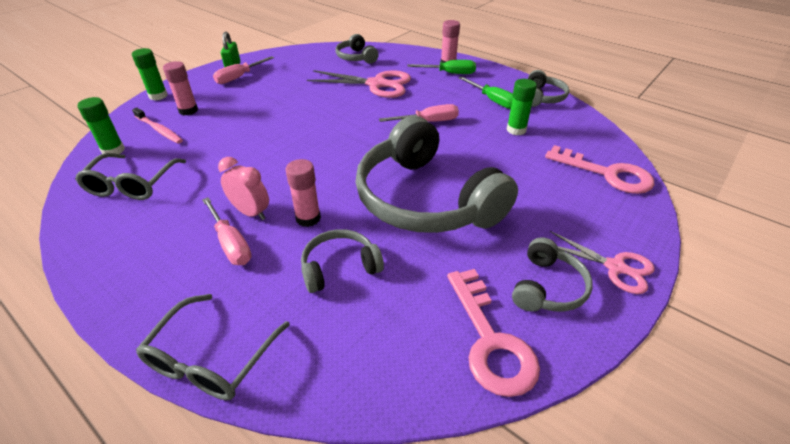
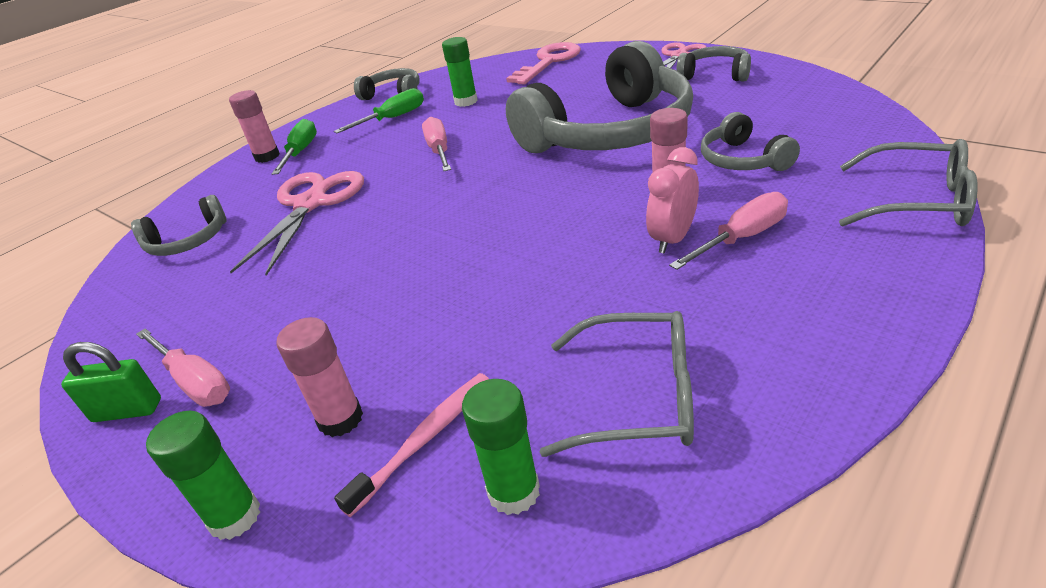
camera: 85 degrees left, 5 degrees down
pink key [447,269,540,397] -> none

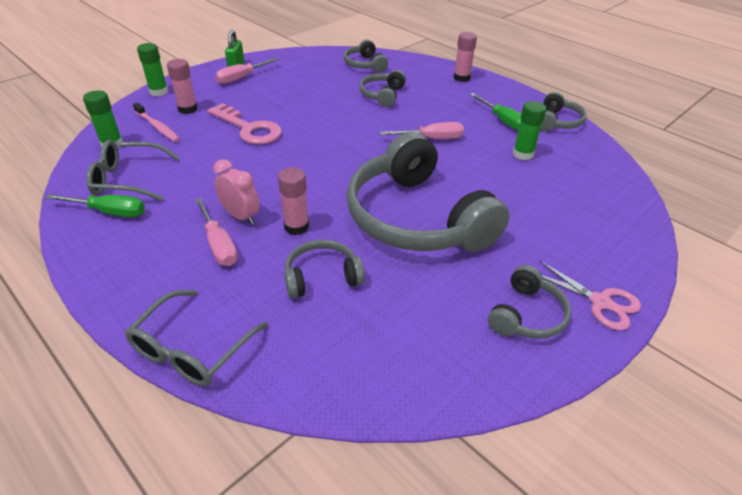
camera: 90 degrees right, 5 degrees up
pink scissors [230,171,364,276] -> grey headphones [359,70,406,107]
green screwdriver [272,119,317,175] -> green screwdriver moved to [45,194,145,217]
pink key [506,42,581,84] -> pink key moved to [207,103,282,144]
grey glasses [540,311,694,457] -> grey glasses turned 75 degrees clockwise [86,140,180,201]

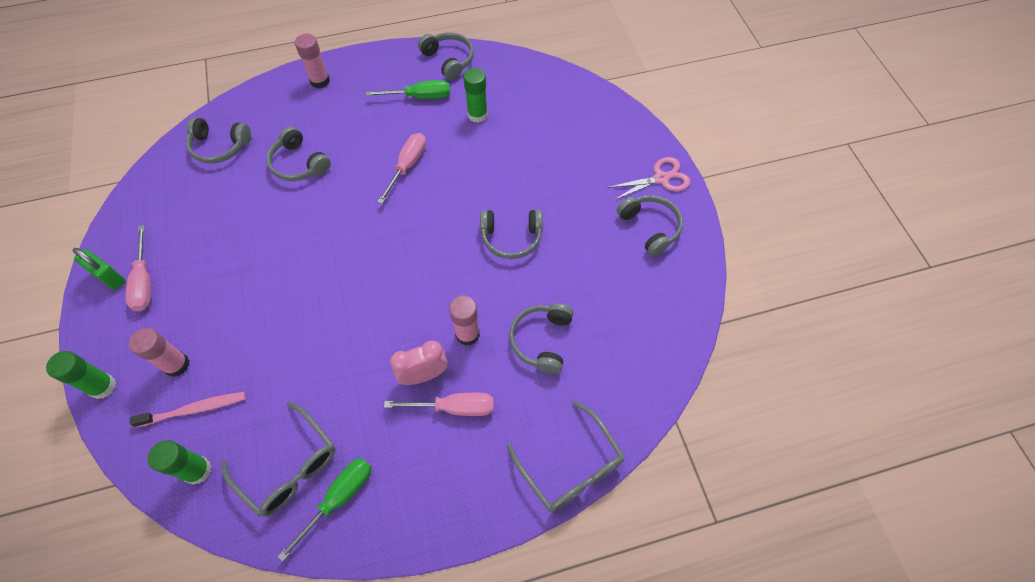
camera: 60 degrees left, 20 degrees up
grey glasses [86,140,180,201] -> grey glasses turned 75 degrees counterclockwise [221,402,336,517]
pink key [207,103,282,144] -> none
grey headphones [347,132,510,252] -> grey headphones [480,210,543,259], size x0.46

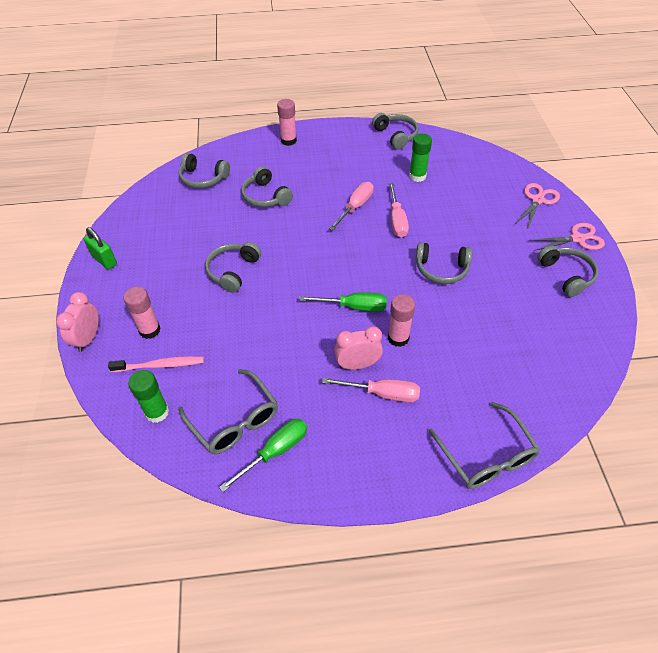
camera: 10 degrees right, 10 degrees down
green glue stick [46,351,116,399] -> pink clock [56,292,99,352]
pink screwdriver [126,225,151,311] -> pink screwdriver moved to [389,183,409,238]
green screwdriver [366,80,450,99] -> green screwdriver moved to [299,292,387,311]
grey headphones [509,303,573,374] -> grey headphones moved to [205,242,261,293]
none -> pink scissors [515,183,560,228]

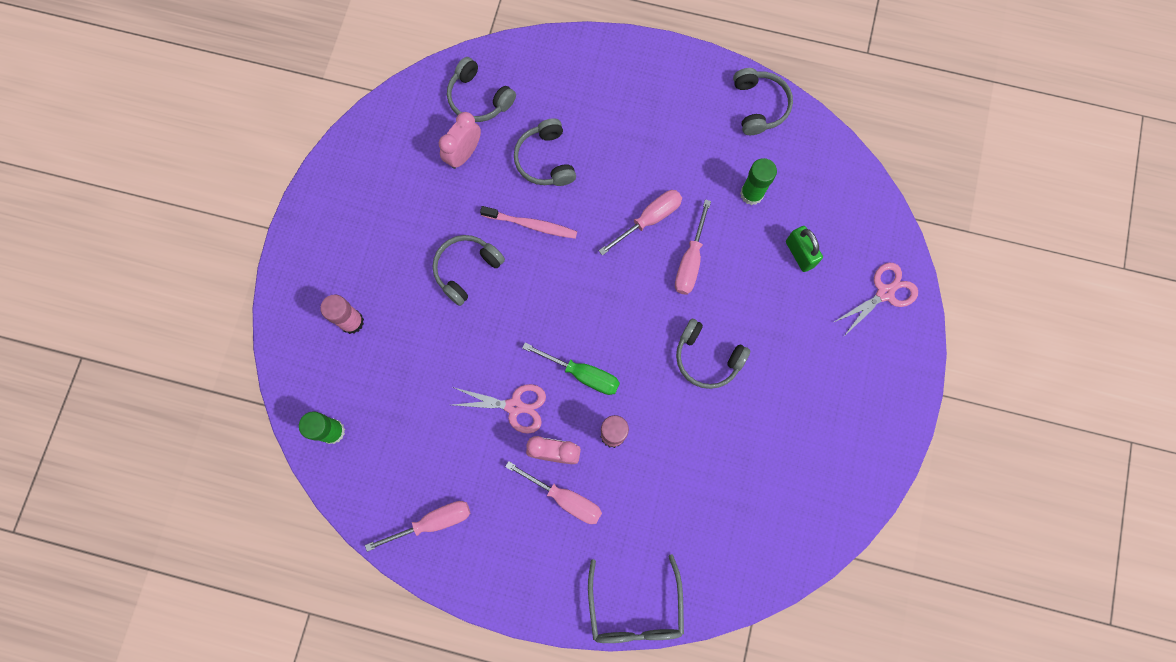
camera: 20 degrees right, 25 degrees up
pink clock [56,292,99,352] -> pink clock moved to [439,112,481,169]
green padlock [83,227,117,270] -> green padlock moved to [786,226,823,272]
pink toothbrush [108,356,204,372] -> pink toothbrush moved to [480,206,577,239]
grey glasses [178,369,278,454] -> none
green screwdriver [219,419,307,492] -> pink screwdriver [365,501,470,552]
pink glue stick [277,99,297,146] -> none
pink scissors [529,223,605,251] -> pink scissors moved to [453,384,546,434]
grey headphones [537,246,598,297] -> none

